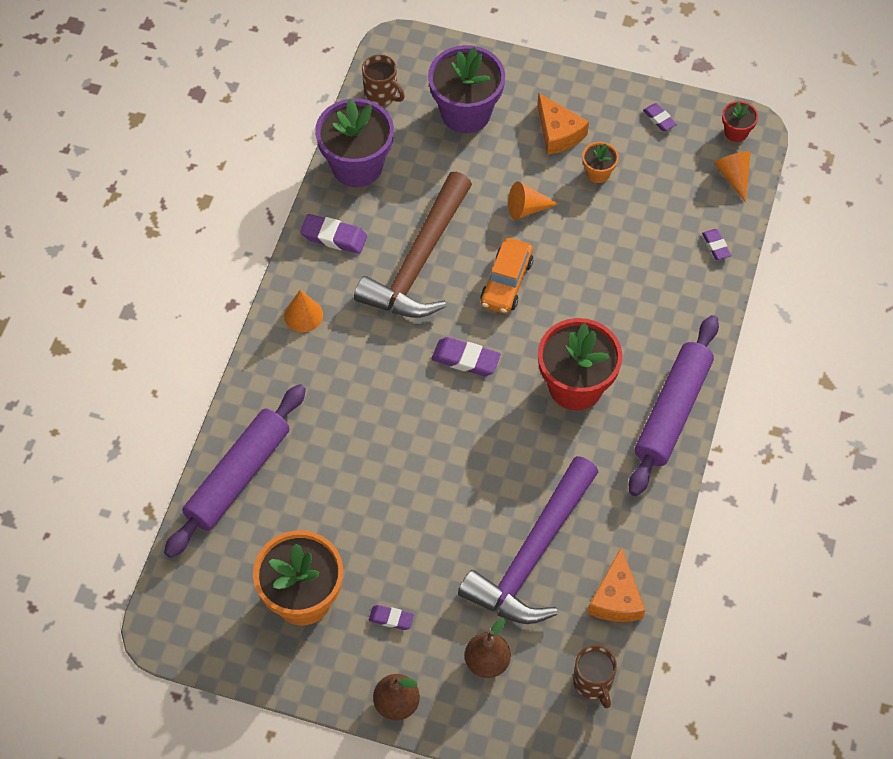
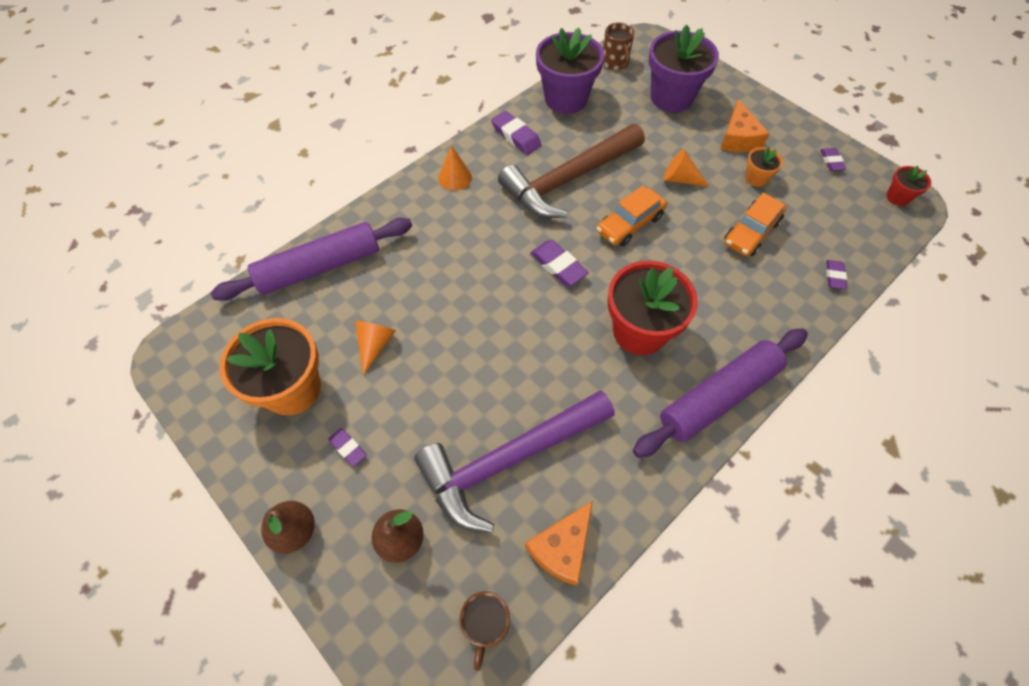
camera: 30 degrees right, 0 degrees up
orange cone [714,151,751,202] -> orange cone moved to [355,321,396,376]
none -> orange car [724,193,787,256]

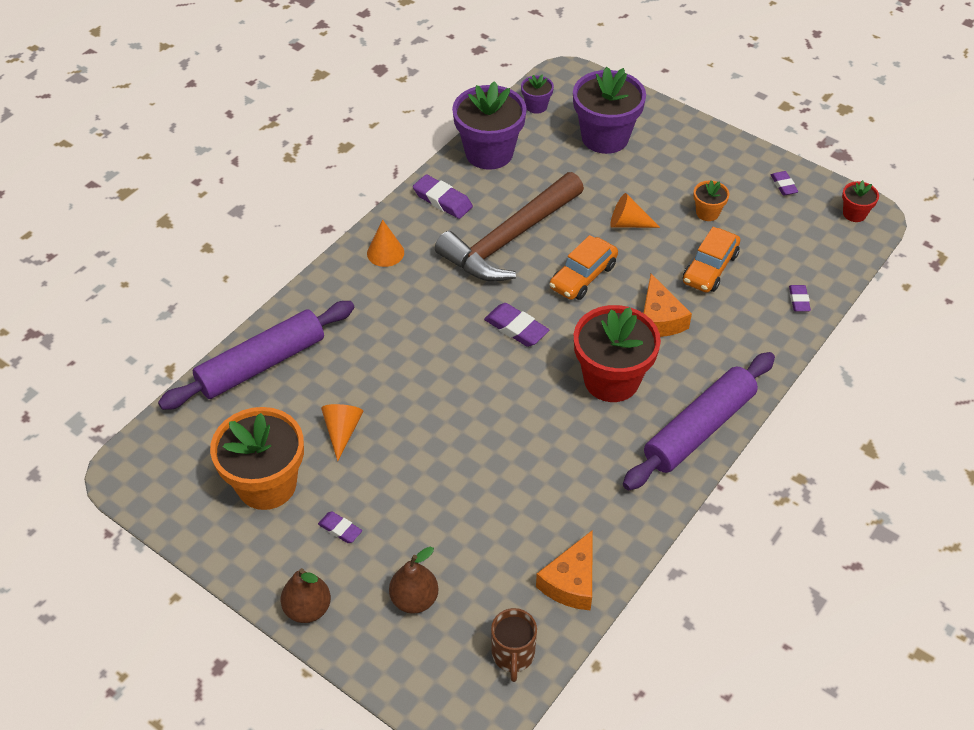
camera: 10 degrees left, 10 degrees down
purple hammer [414,390,615,533] -> none
brown mug [603,23,634,70] -> purple flower pot [521,75,554,114]
orange cheese [720,99,770,152] -> orange cheese moved to [644,274,692,337]

